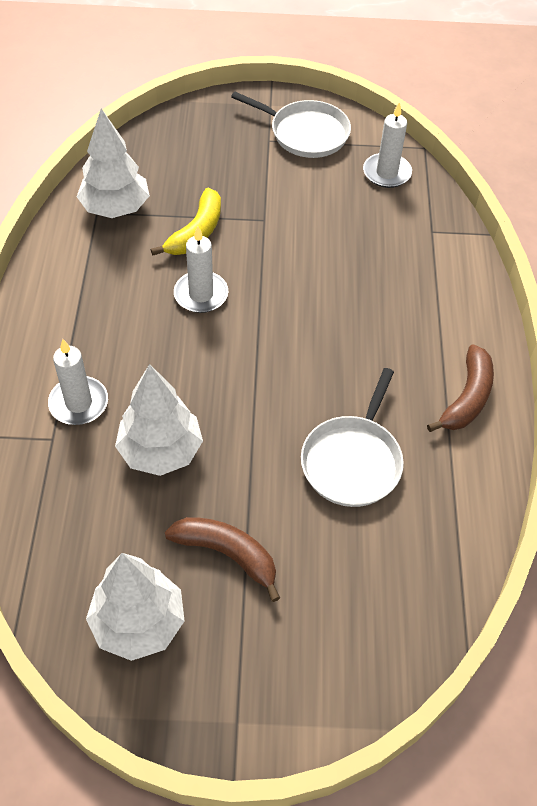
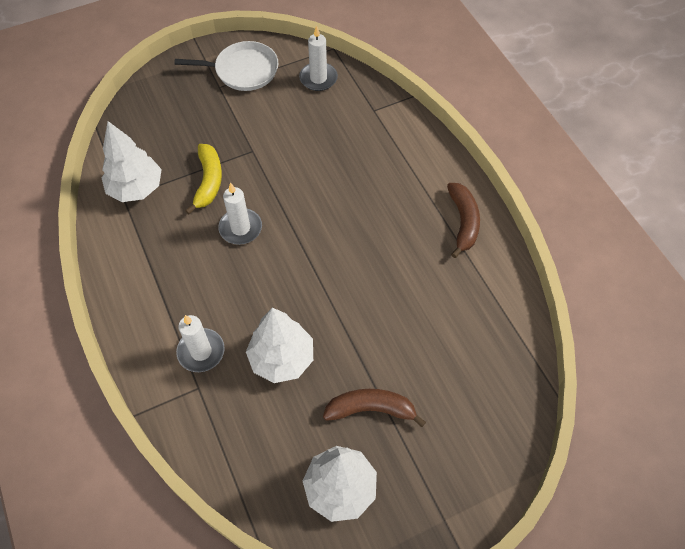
camera: 25 degrees left, 5 degrees up
white pan [301,368,404,507] -> none

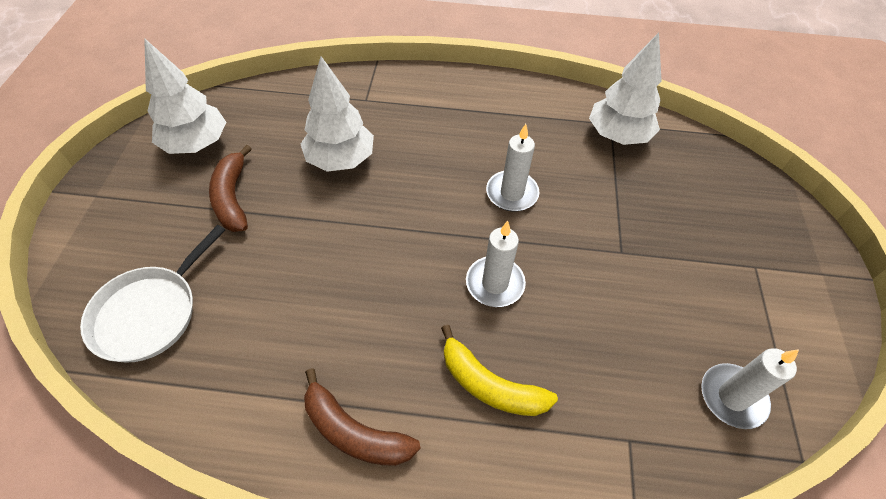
camera: 120 degrees right, 5 degrees down
white pan [174,41,278,91] -> white pan moved to [80,225,225,363]
white candle [176,315,225,372] -> white candle moved to [466,221,526,307]
yellow banana [185,144,222,214] -> yellow banana moved to [441,325,558,416]
brown banana [323,389,426,427] -> brown banana turned 135 degrees clockwise [209,145,252,232]

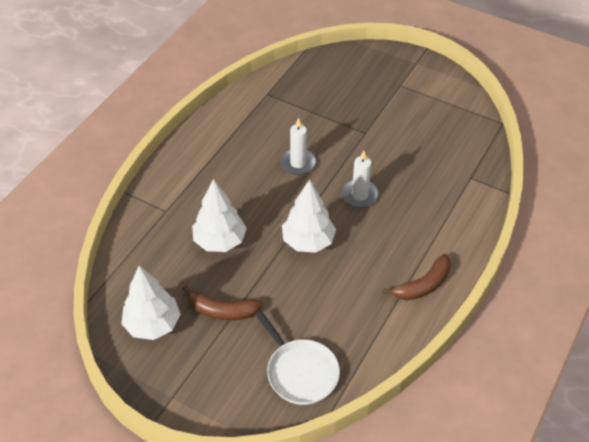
camera: 65 degrees left, 5 degrees down
yellow banana [441,325,558,416] -> none
white tree [589,33,662,145] -> white tree moved to [282,180,336,253]
white candle [701,348,799,429] -> none

